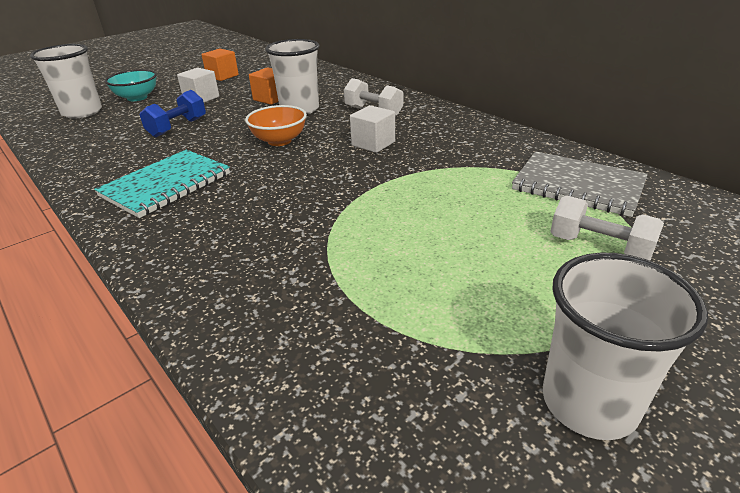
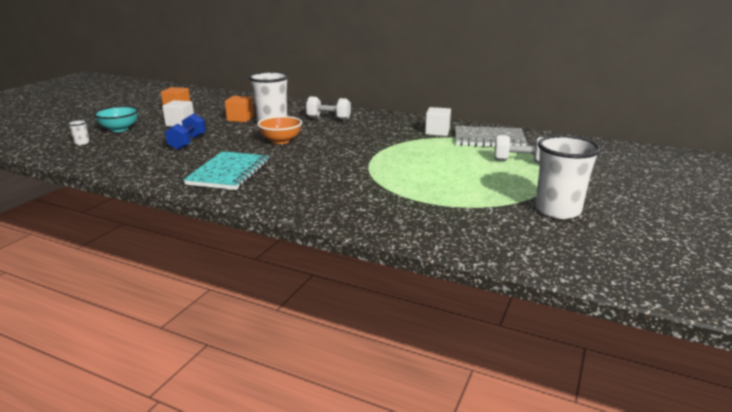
camera: 25 degrees left, 10 degrees down
white cup [30,44,102,119] -> white cup [67,120,90,145], size x0.41
white cube [350,105,395,153] -> white cube moved to [425,107,451,136]

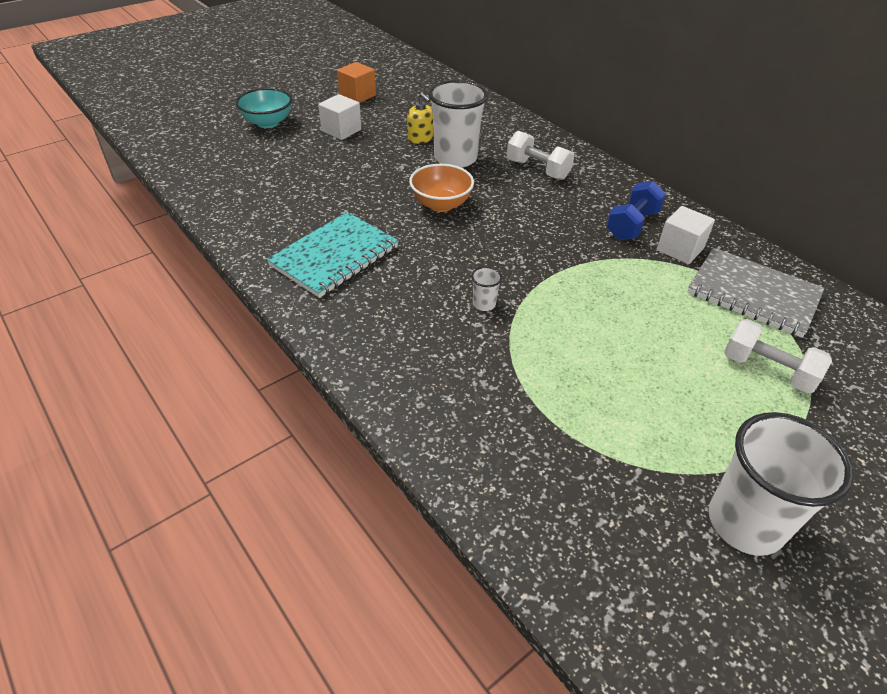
camera: 25 degrees right, 20 degrees up
white cup [67,120,90,145] -> white cup moved to [471,267,502,311]
blue dumbbell [165,113,206,150] -> blue dumbbell moved to [606,181,666,240]
orange cube [225,96,254,122] -> yellow soap dispenser [407,93,434,144]

